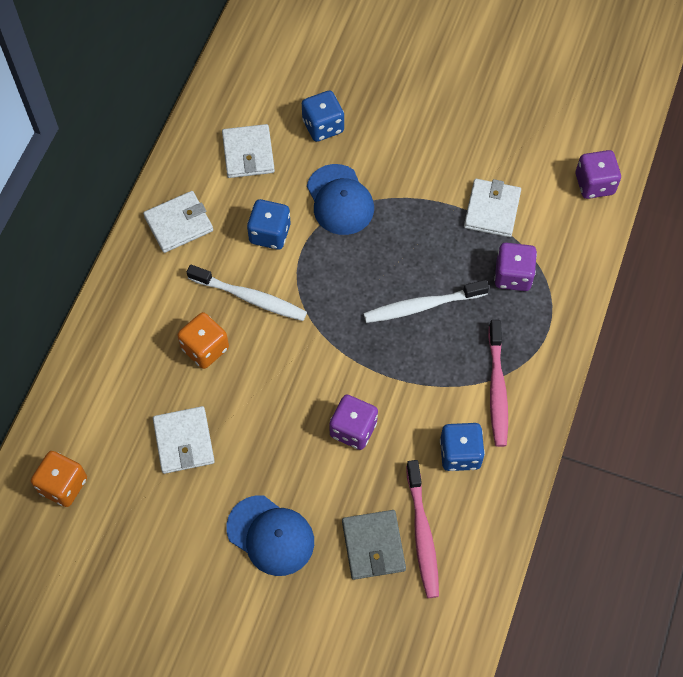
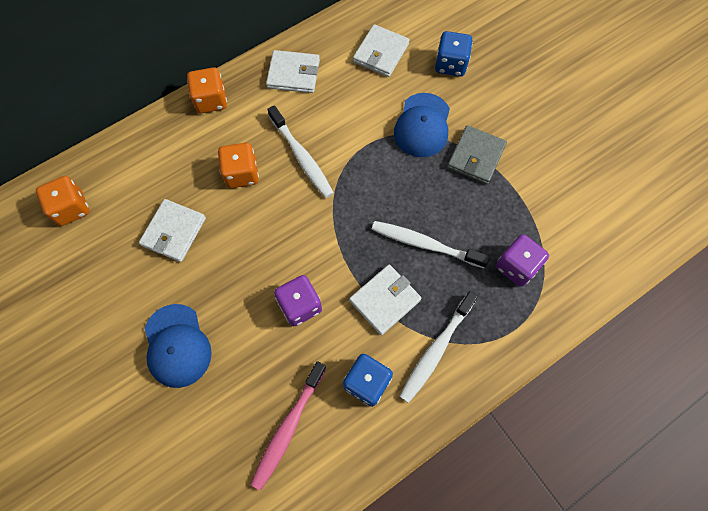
camera: 35 degrees right, 5 degrees up
blue dice [247,199,290,250] -> none
grey wallet [342,510,406,580] -> grey wallet moved to [447,125,507,184]
white wallet [464,179,521,237] -> white wallet moved to [349,264,422,335]
pink toothbrush [488,320,508,447] -> white toothbrush [399,291,478,403]
purple dice [576,150,621,199] -> none
none -> orange dice [187,67,227,113]

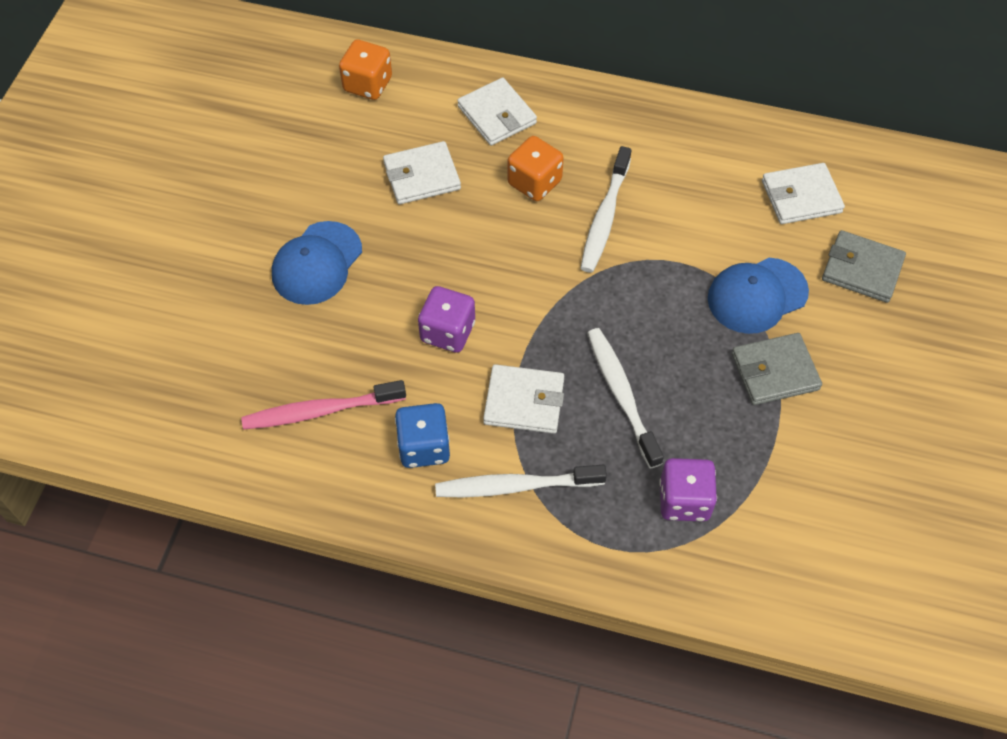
camera: 50 degrees right, 10 degrees down
orange dice [187,67,227,113] -> none
white wallet [266,50,320,93] -> white wallet moved to [457,77,537,146]
blue dice [435,31,473,77] -> grey wallet [822,230,906,303]

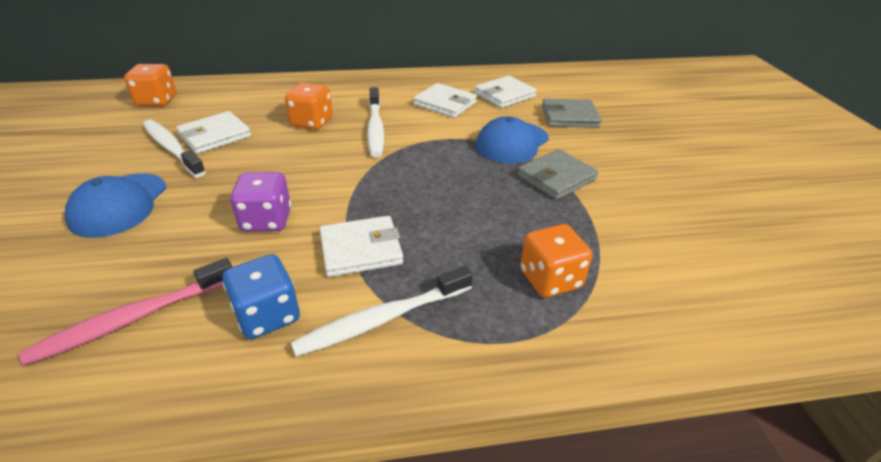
camera: 25 degrees left, 20 degrees down
white wallet [457,77,537,146] -> white wallet moved to [413,83,477,118]
white toothbrush [587,328,664,469] -> white toothbrush moved to [143,120,206,177]
purple dice [660,458,717,522] -> orange dice [520,224,593,298]

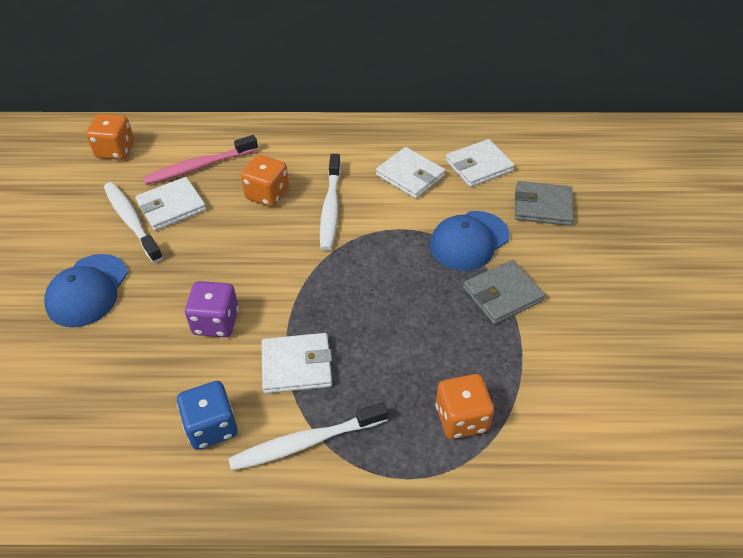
camera: 10 degrees right, 10 degrees up
pink toothbrush [19,258,232,366] -> pink toothbrush moved to [143,135,258,185]

